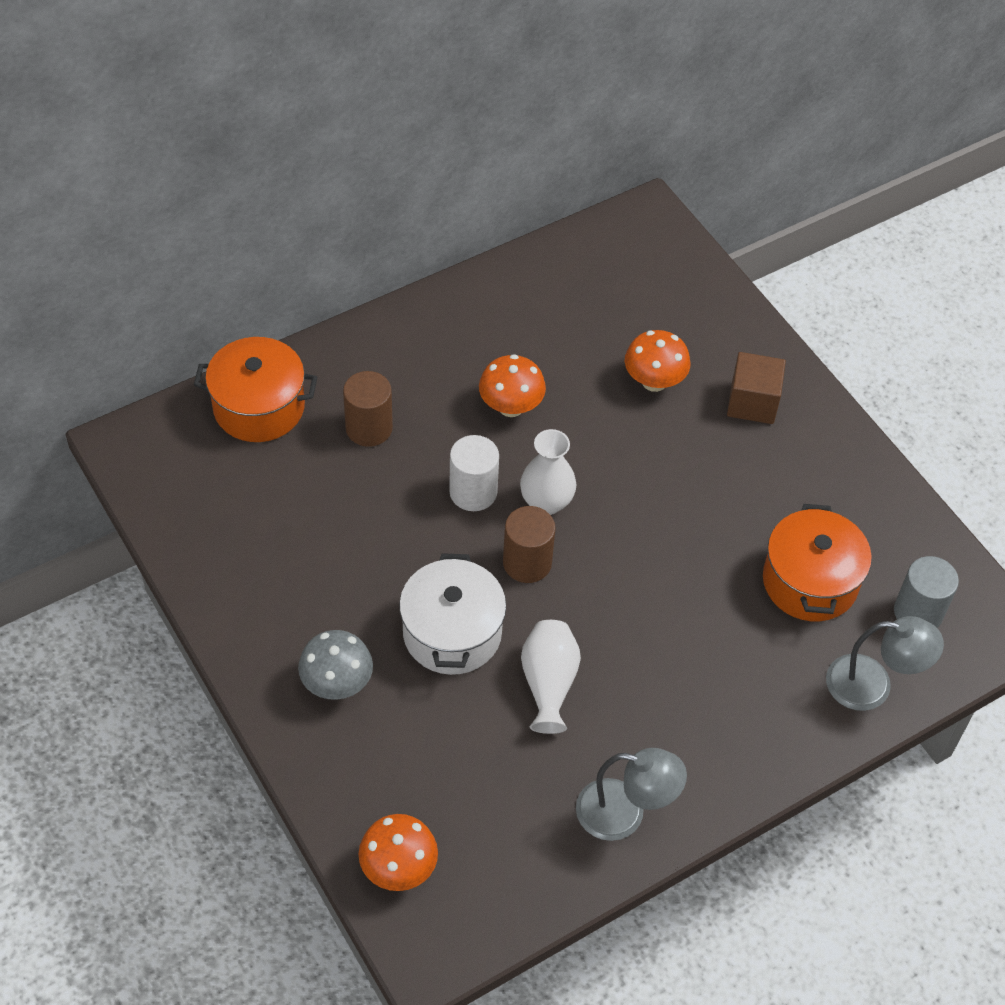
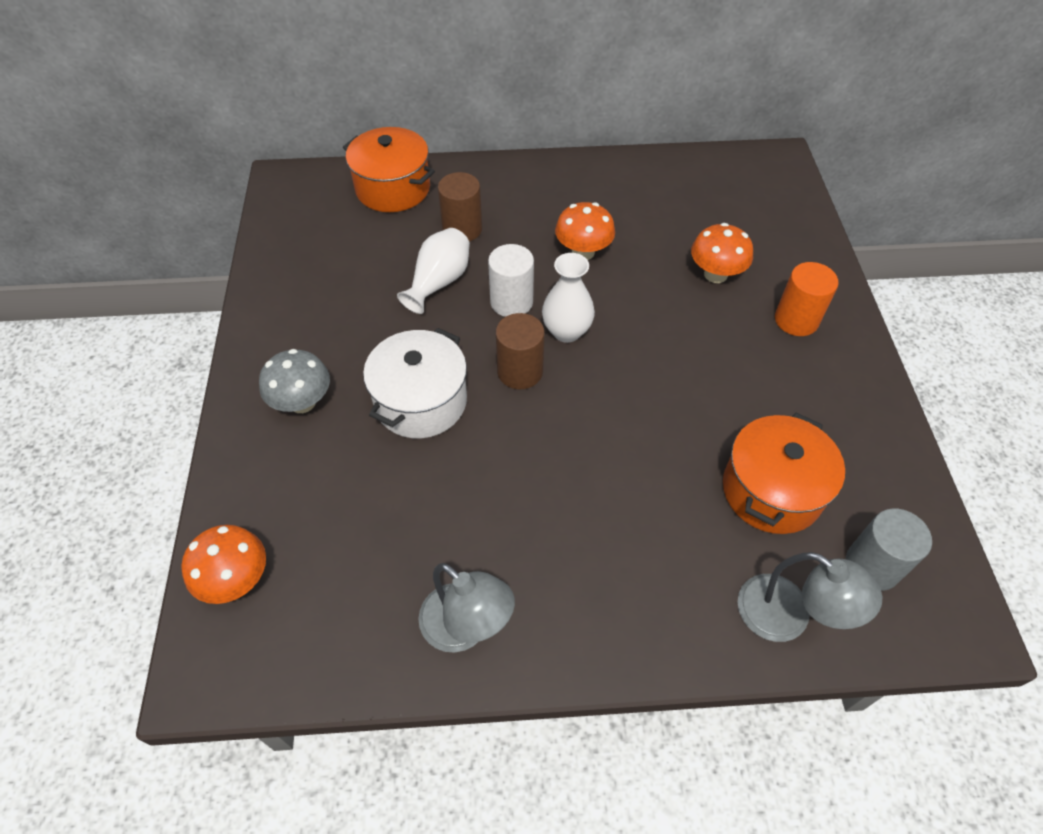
camera: 30 degrees right, 0 degrees up
white vase [521,620,581,734] -> white vase moved to [397,228,470,314]
brown cube [727,352,786,424] -> orange cylinder [775,262,838,336]

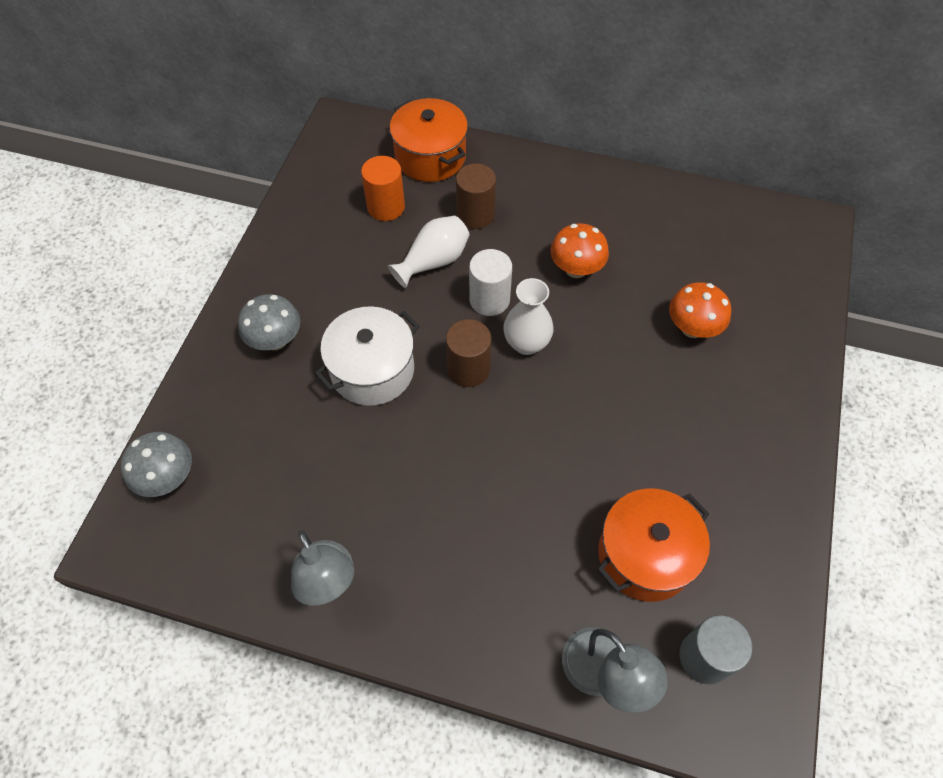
camera: 20 degrees right, 5 degrees up
orange mushroom [181,525,266,604] -> grey mushroom [121,432,192,497]
orange cylinder [775,262,838,336] -> orange cylinder moved to [361,156,405,221]

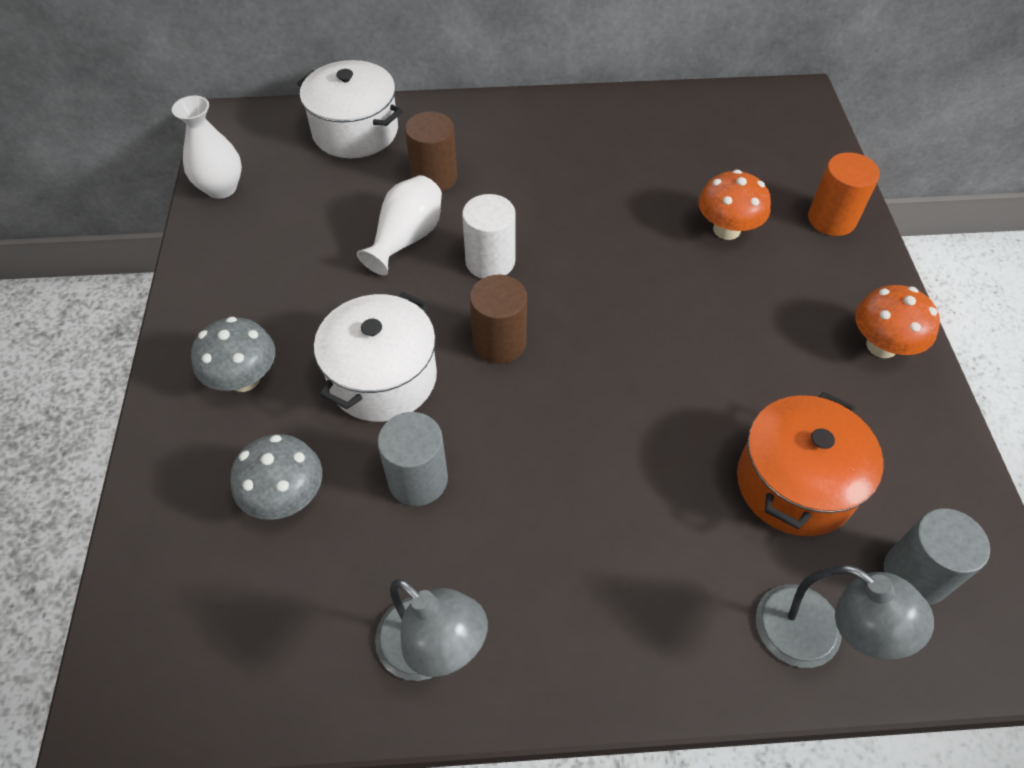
camera: 20 degrees left, 5 degrees down
grey mushroom [121,432,192,497] -> grey mushroom moved to [230,434,322,520]
orange cylinder [361,156,405,221] -> orange cylinder moved to [808,152,880,236]
orange pot [390,98,468,182] -> white pot [297,60,403,158]
white vase [504,278,554,355] -> white vase moved to [172,95,242,199]
orange mushroom [550,223,609,278] -> orange mushroom moved to [855,285,940,358]
none -> grey cylinder [377,412,448,506]

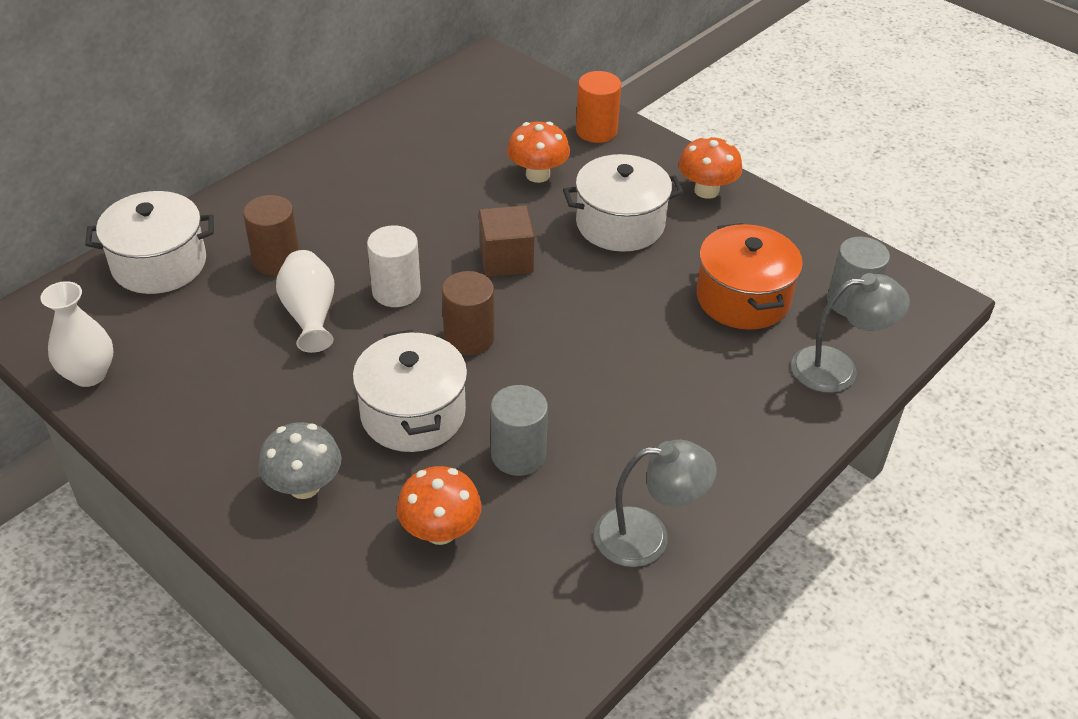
camera: 45 degrees left, 10 degrees down
grey mushroom [230,434,322,520] -> orange mushroom [397,466,482,545]
none -> brown cube [479,205,534,277]
none -> white pot [563,154,683,252]

